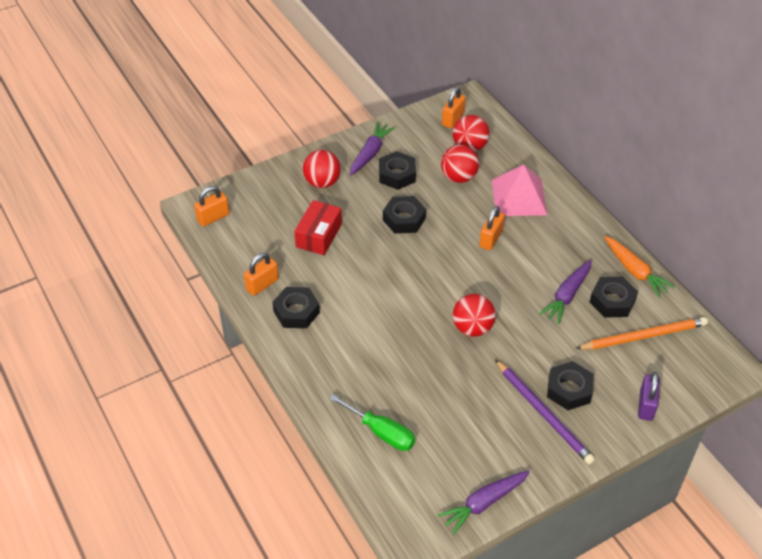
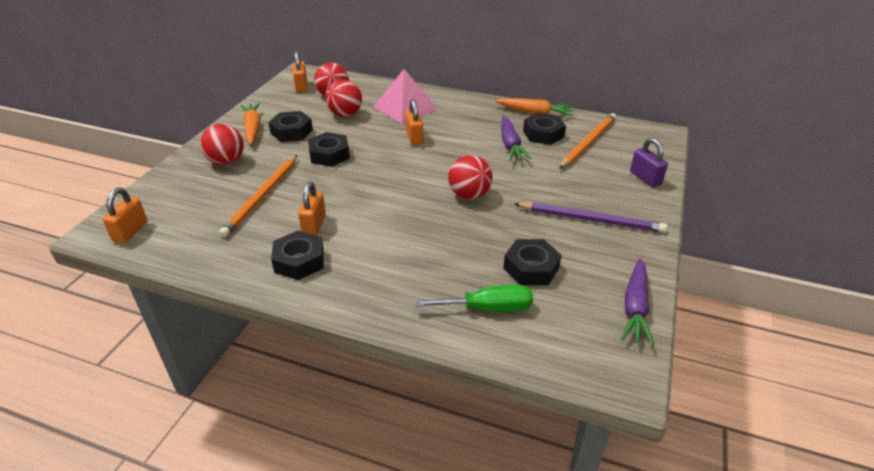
camera: 40 degrees left, 10 degrees down
orange padlock [244,253,279,296] -> orange padlock moved to [298,182,326,235]
red box [294,200,342,255] -> orange pencil [219,155,297,237]
purple carrot [350,122,395,176] -> orange carrot [240,103,260,145]
black nut [547,361,594,410] -> black nut moved to [504,239,562,285]

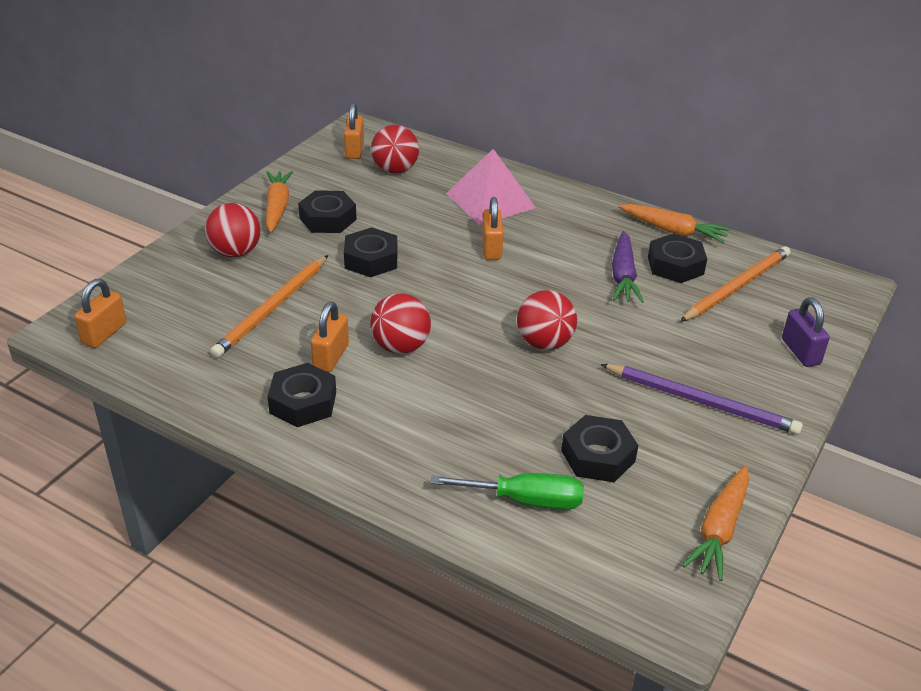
camera: 10 degrees right, 0 degrees up
red ball [326,80,362,117] -> red ball moved to [370,293,431,354]
purple carrot [621,259,654,346] -> orange carrot [682,465,749,581]

